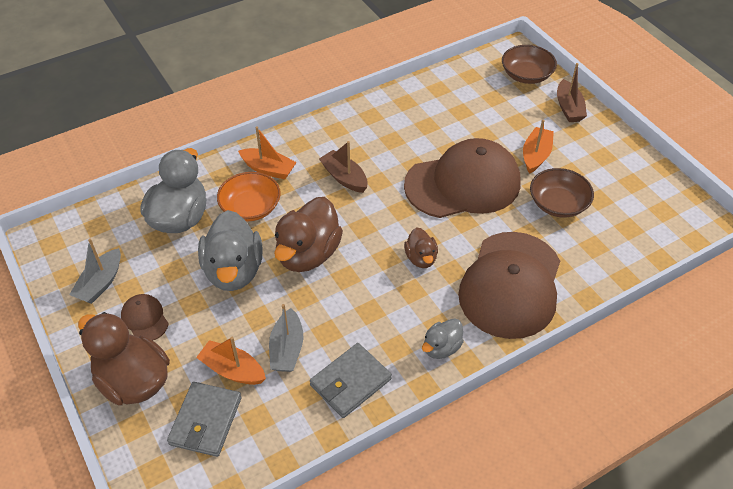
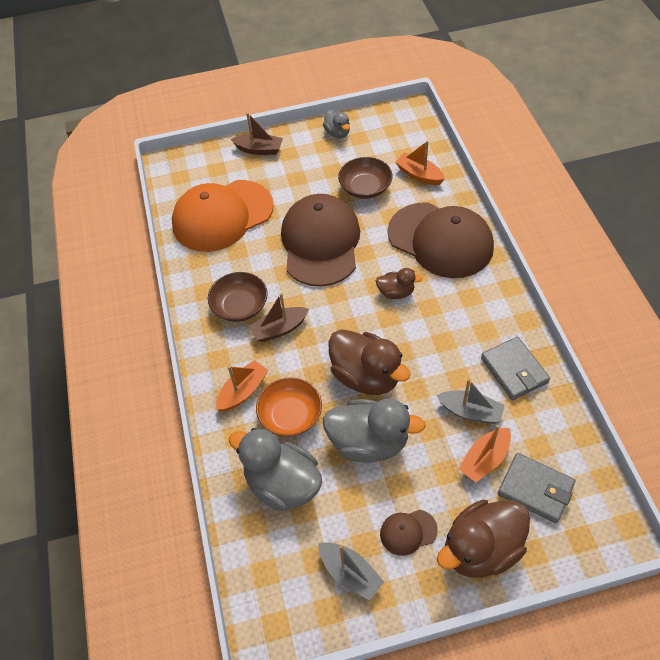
camera: 70 degrees left, 5 degrees up
grey duck [422,318,464,359] -> grey duck moved to [323,110,350,138]
brown bowl [502,45,557,84] -> brown bowl moved to [208,272,268,322]
orange boat [523,119,554,174] -> orange boat moved to [395,141,445,185]
none -> orange cap [172,180,274,252]

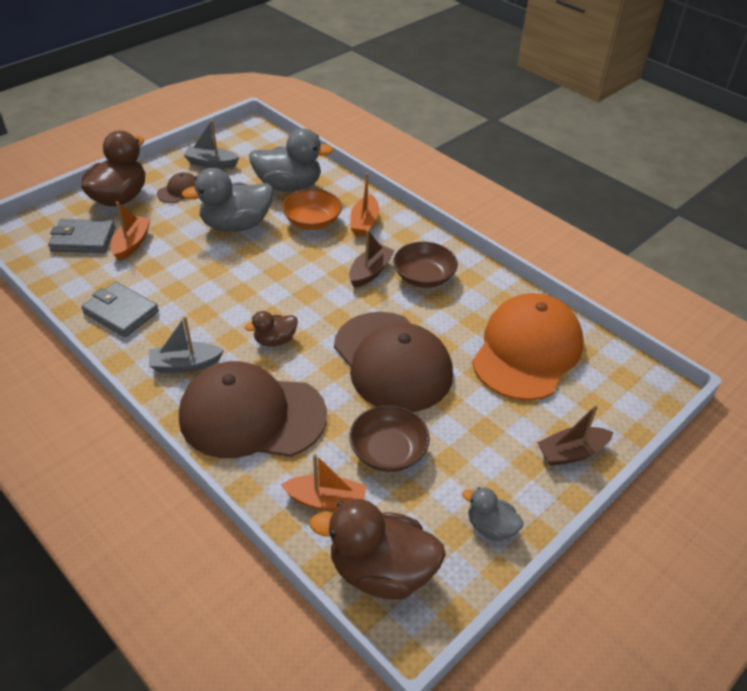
camera: 145 degrees right, 10 degrees down
brown duck [328,329,411,395] -> brown duck moved to [310,499,446,599]
grey boat [436,379,505,424] -> grey boat moved to [149,316,224,372]

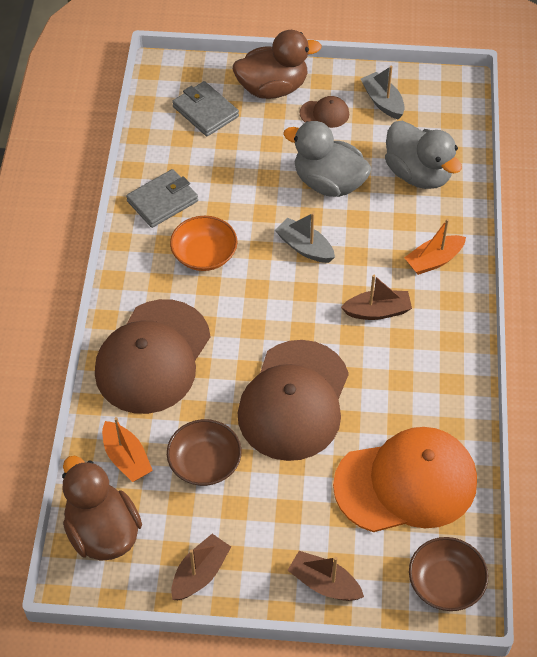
camera: 50 degrees right, 10 degrees up
grey wallet [81,282,159,337] -> grey wallet turned 60 degrees clockwise [126,169,198,228]
orange boat [111,202,151,261] -> none
grey boat [149,316,224,372] -> grey boat moved to [275,213,335,263]
brown cap [179,361,327,458] -> brown cap turned 120 degrees counterclockwise [95,299,210,414]
brown duck [245,311,298,347] -> none
orange bowl [282,189,342,230] -> orange bowl moved to [170,216,238,271]
brown bowl [393,242,458,288] -> brown bowl moved to [409,537,488,611]
grey duck [462,487,523,541] -> brown boat [171,534,231,600]

